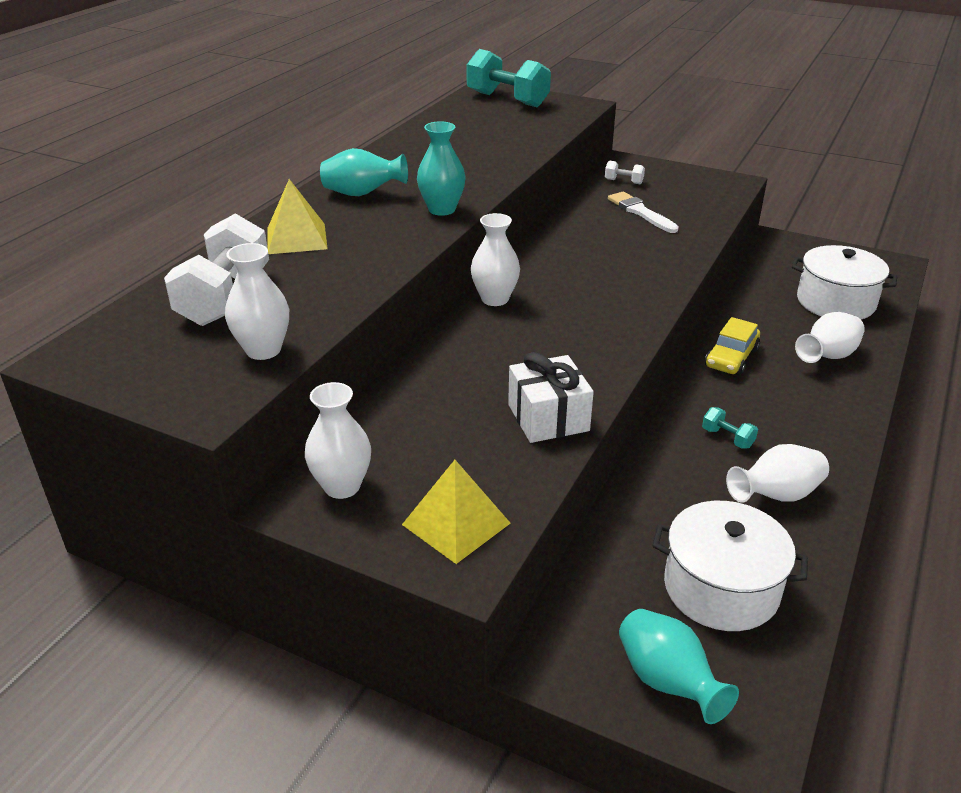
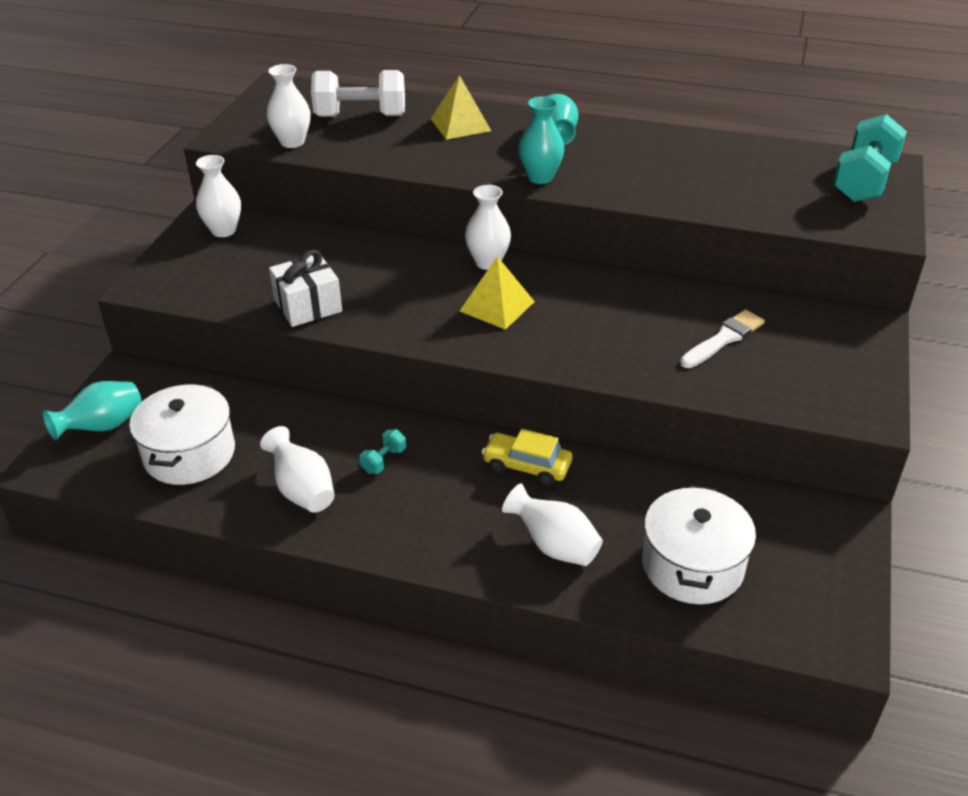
camera: 80 degrees right, 5 degrees up
yellow pyramid [402,460,510,564] -> yellow pyramid moved to [460,256,535,330]
white dumbbell [605,161,645,184] -> none

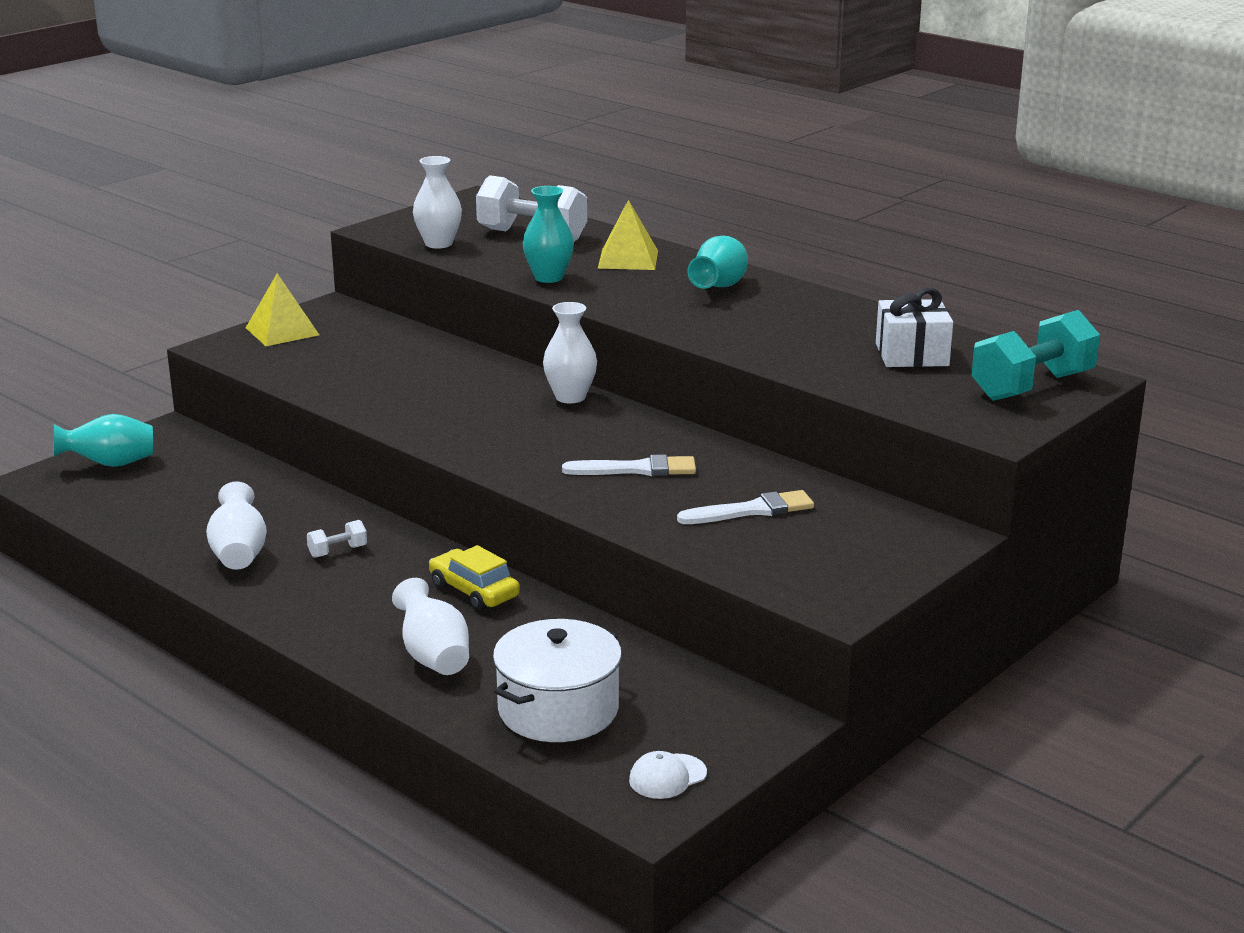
camera: 25 degrees right, 15 degrees down
white pot [129,384,235,485] -> none
white vase [196,155,241,237] -> none
white gift [269,250,342,327] -> white gift moved to [876,288,953,367]
turquoise dumbbell [360,429,406,474] -> white dumbbell [307,520,367,558]
yellow pyramid [460,256,535,330] -> yellow pyramid moved to [246,273,319,346]
turquoise vase [518,96,564,184] -> turquoise vase moved to [523,186,574,283]
none -> white brush [562,455,696,476]
none -> white cap [629,751,707,799]

